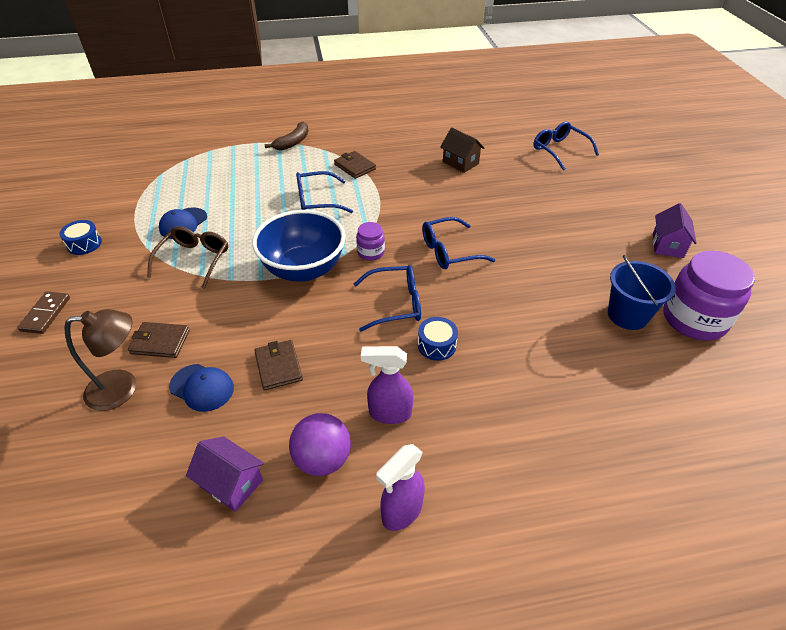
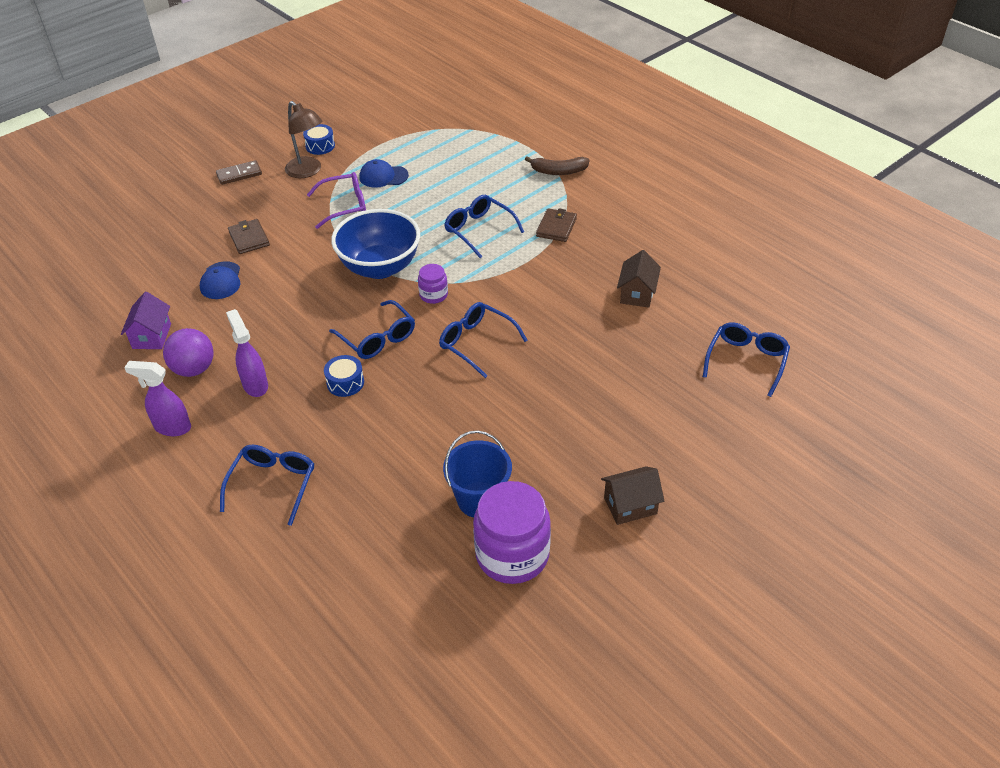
camera: 60 degrees right, 0 degrees up
brown lamp [64,309,136,411] -> brown lamp moved to [285,101,323,178]
brown glasses [147,226,228,289] -> purple glasses [307,172,366,229]
brown wallet [254,340,303,390] -> none
purple house [653,203,697,258] -> brown house [601,466,664,525]
none -> blue glasses [220,445,314,526]

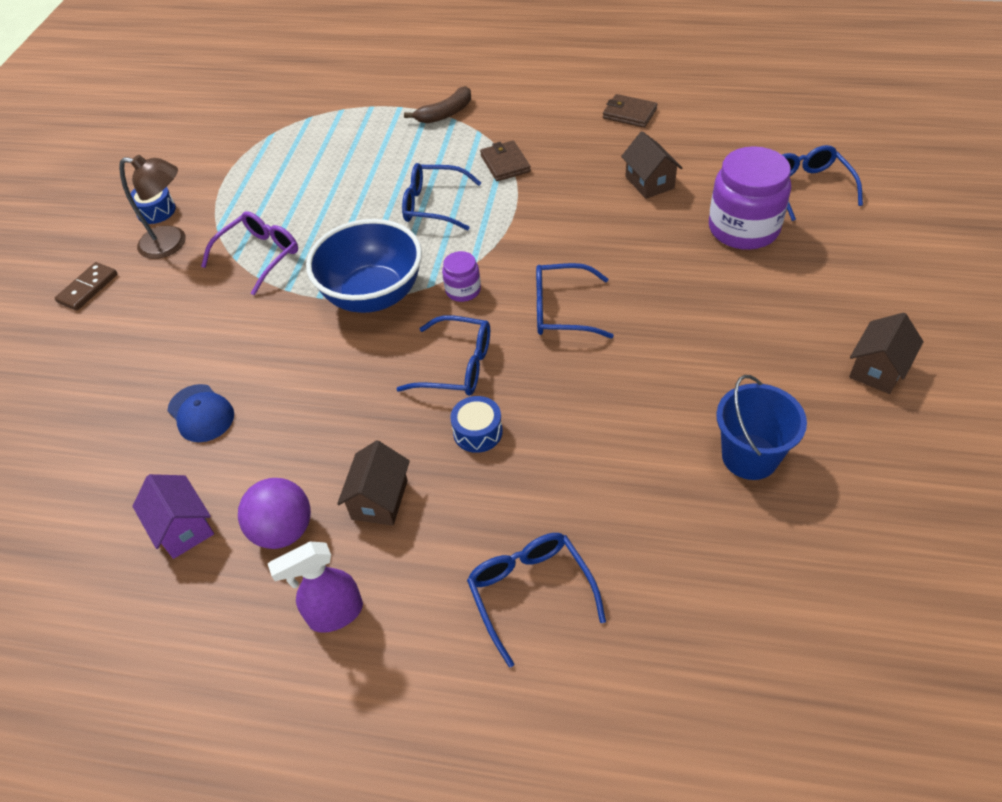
camera: 35 degrees left, 5 degrees up
purple spray bottle [226,309,268,397] -> brown house [337,440,410,526]
brown wallet [228,219,270,254] -> brown wallet moved to [603,94,657,128]
blue cap [359,159,409,188] -> none
purple jar [473,481,551,584] -> purple jar moved to [709,146,791,250]

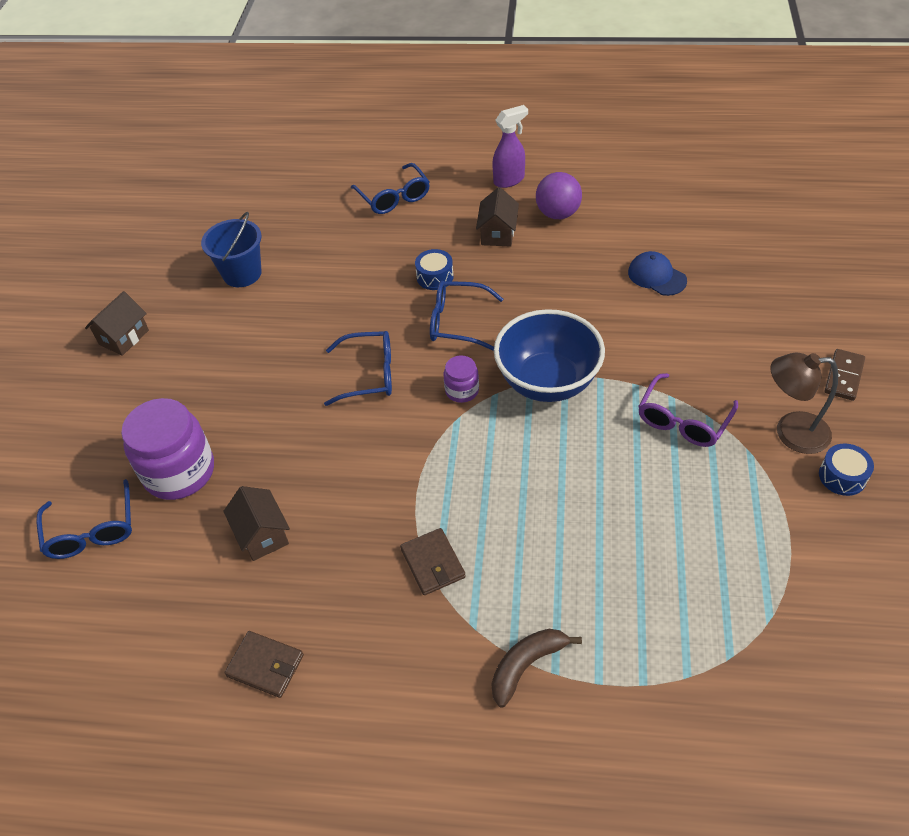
camera: 175 degrees right, 0 degrees up
purple house [132,474,214,559] -> none
blue glasses [402,163,481,230] -> none

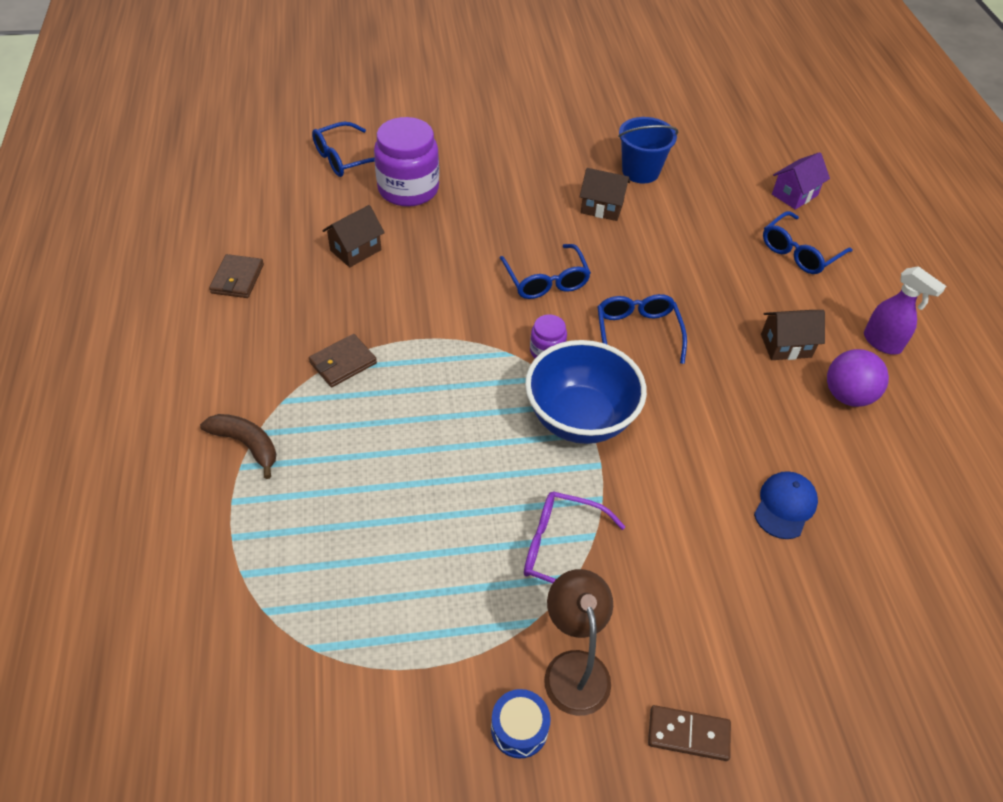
camera: 70 degrees right, 0 degrees up
brown house [85,291,149,356] -> brown house moved to [580,168,630,221]
blue drum [415,249,454,290] -> none
none -> purple house [772,152,830,210]

